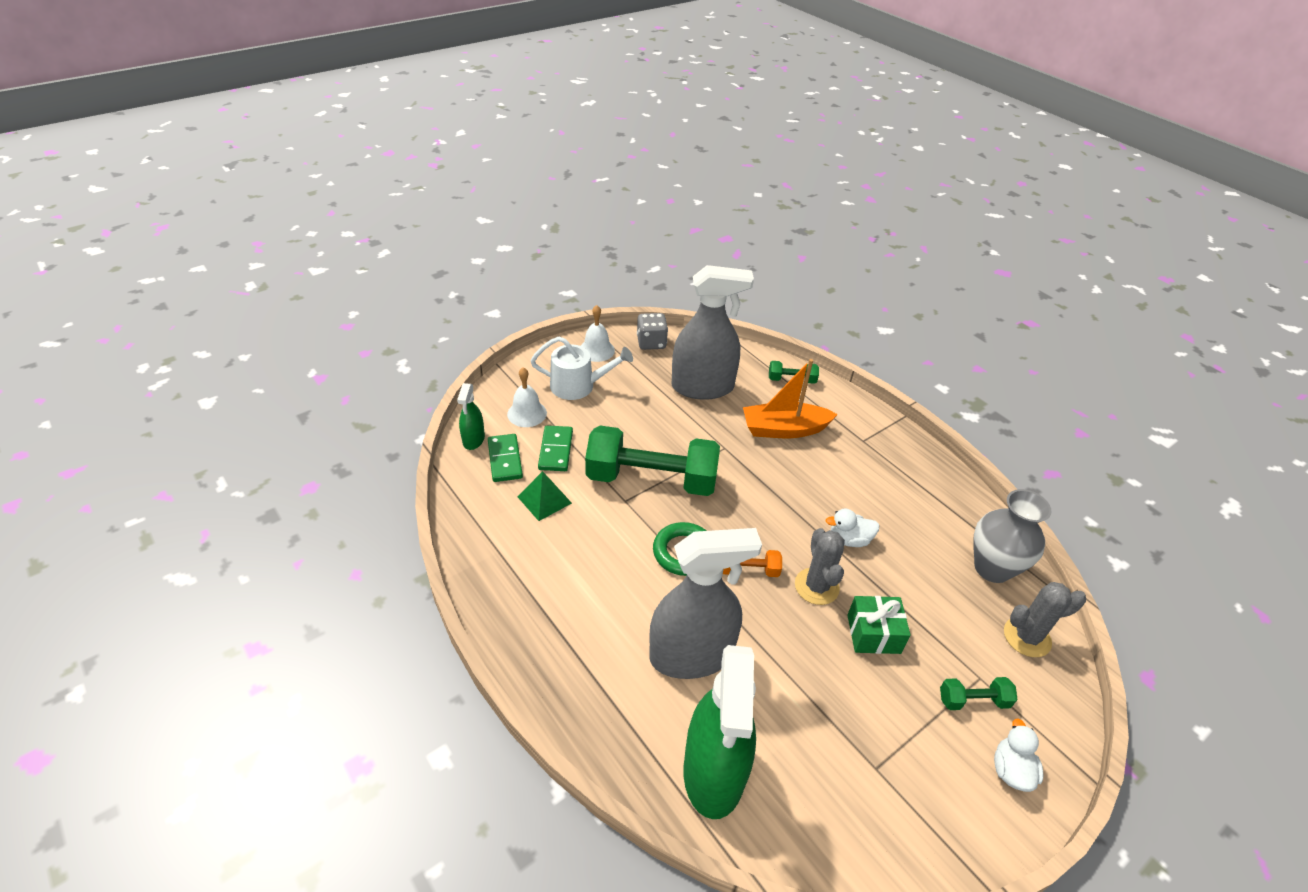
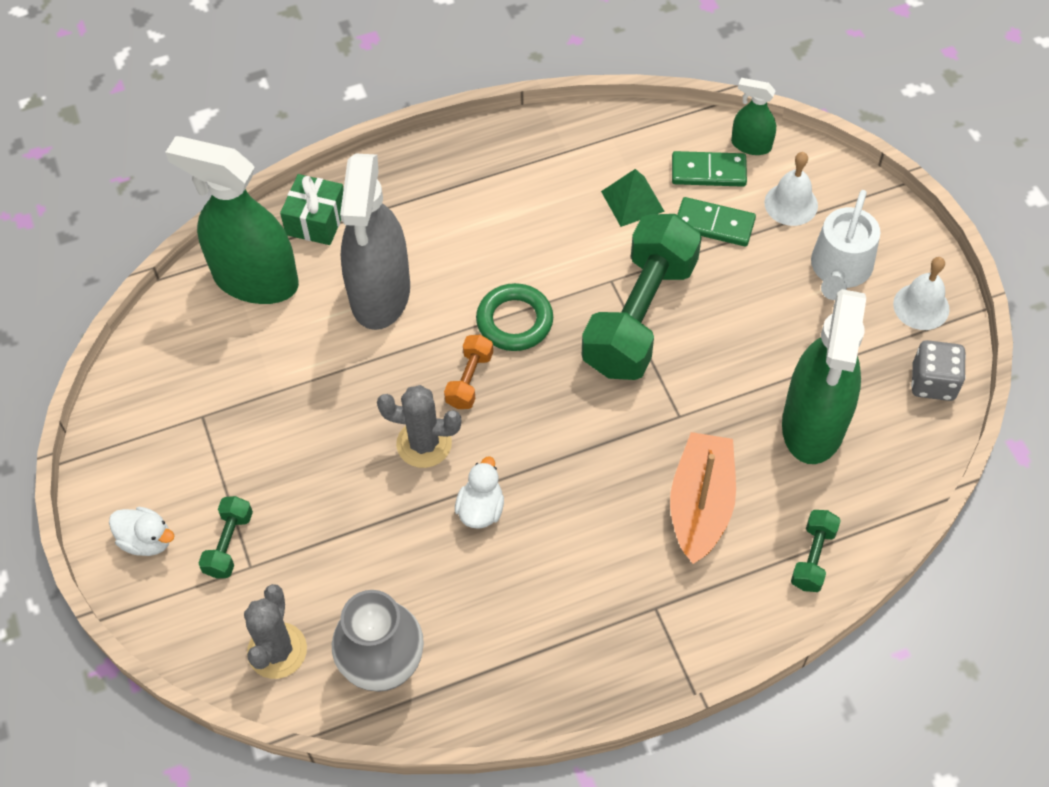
camera: 110 degrees right, 15 degrees up
grey spray bottle [672,265,754,400] -> green spray bottle [782,289,866,464]
green gift [847,596,911,654] -> green gift moved to [280,174,343,245]

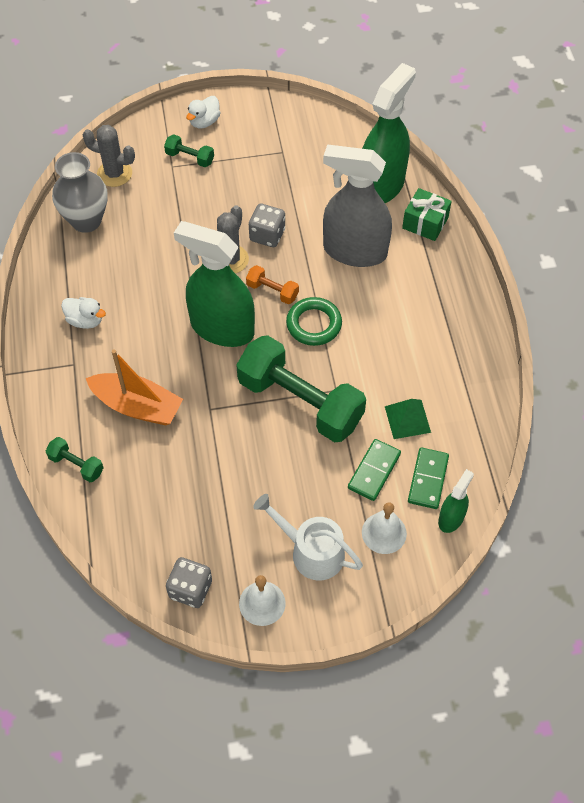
camera: 100 degrees right, 0 degrees up
white duck [455,456,504,529] -> white duck moved to [61,297,106,329]
green spray bottle [782,289,866,464] -> green spray bottle moved to [174,221,255,347]
none -> grey dice [249,204,285,247]

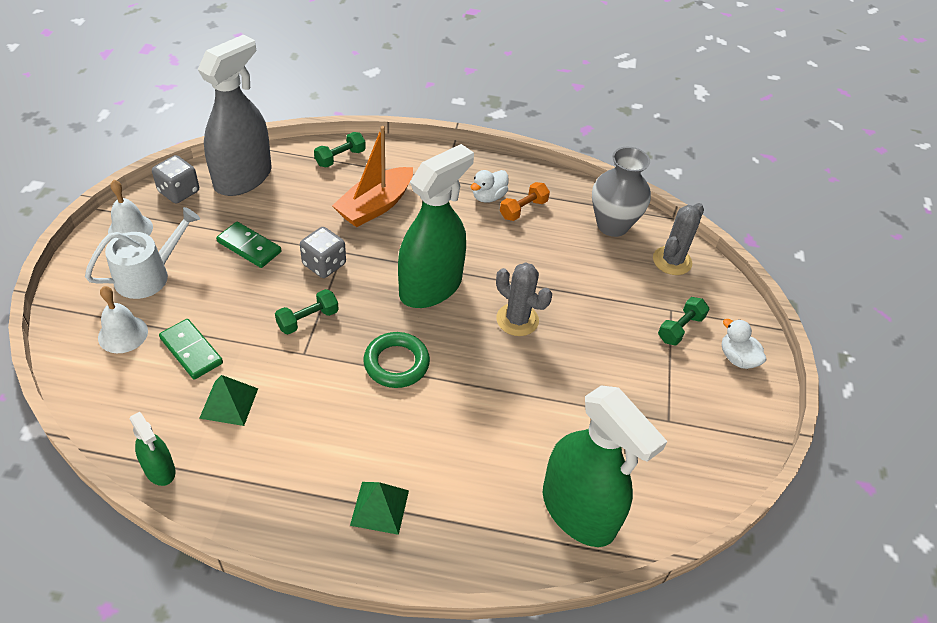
camera: 105 degrees right, 10 degrees down
green dumbbell [236,335,366,442] -> green dumbbell [275,289,339,334], size x0.43
orange dumbbell [246,265,299,304] -> orange dumbbell moved to [500,182,550,221]
grey dice [249,204,285,247] -> grey dice moved to [300,227,346,278]
grey spray bottle [323,145,392,267] -> grey spray bottle moved to [198,35,272,196]
green gift [402,188,452,241] -> none
green domino [408,447,449,509] -> green domino moved to [216,222,281,268]
green spray bottle [438,469,474,533] -> green spray bottle moved to [130,412,176,486]
none -> green pyramid [350,482,409,535]

